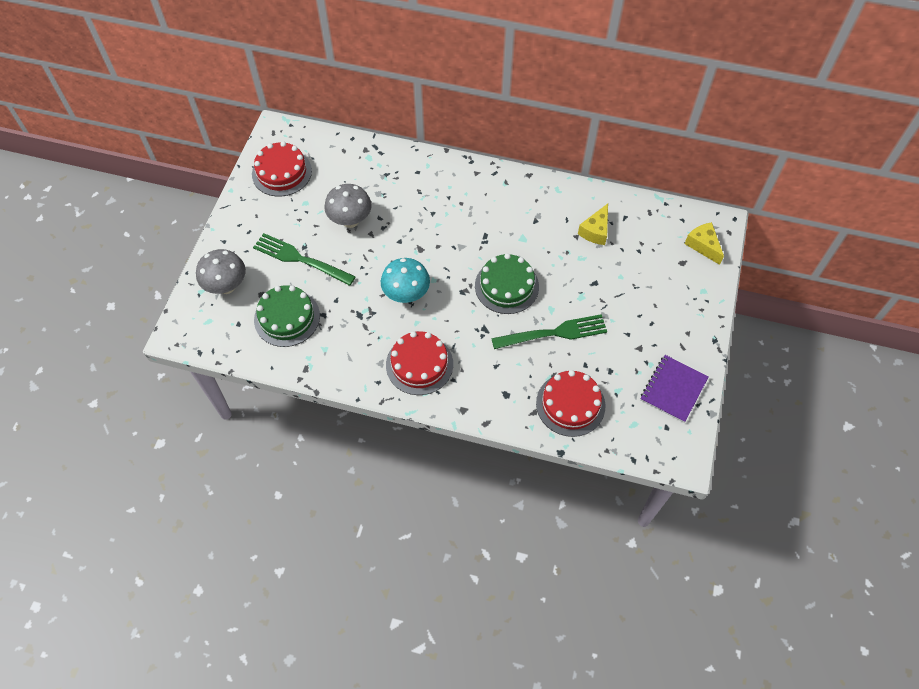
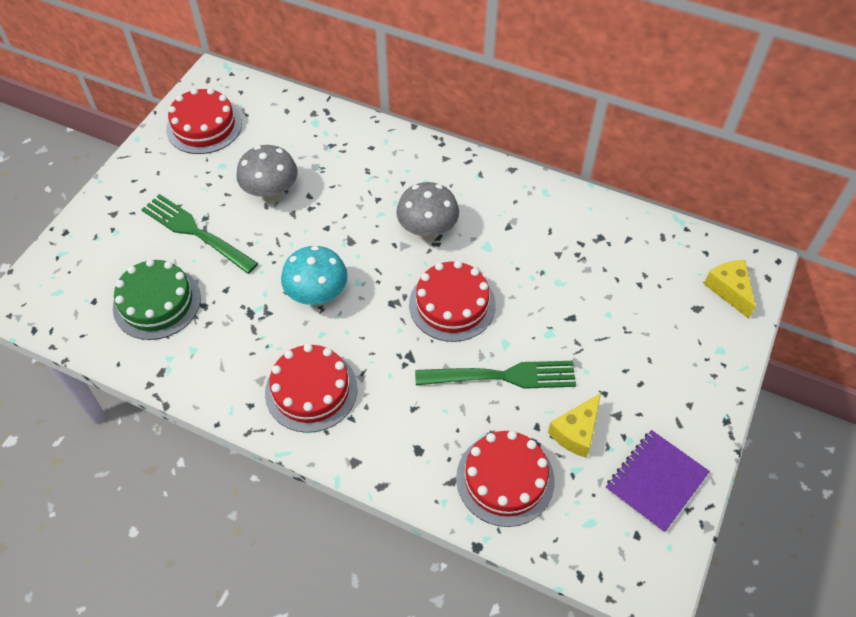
camera: 10 degrees right, 5 degrees down
grey mushroom [196,249,246,294] -> grey mushroom moved to [396,182,459,241]
green cake [475,253,539,314] -> red cake [409,261,496,342]
yellow cheese [578,204,608,245] -> yellow cheese moved to [548,393,601,458]

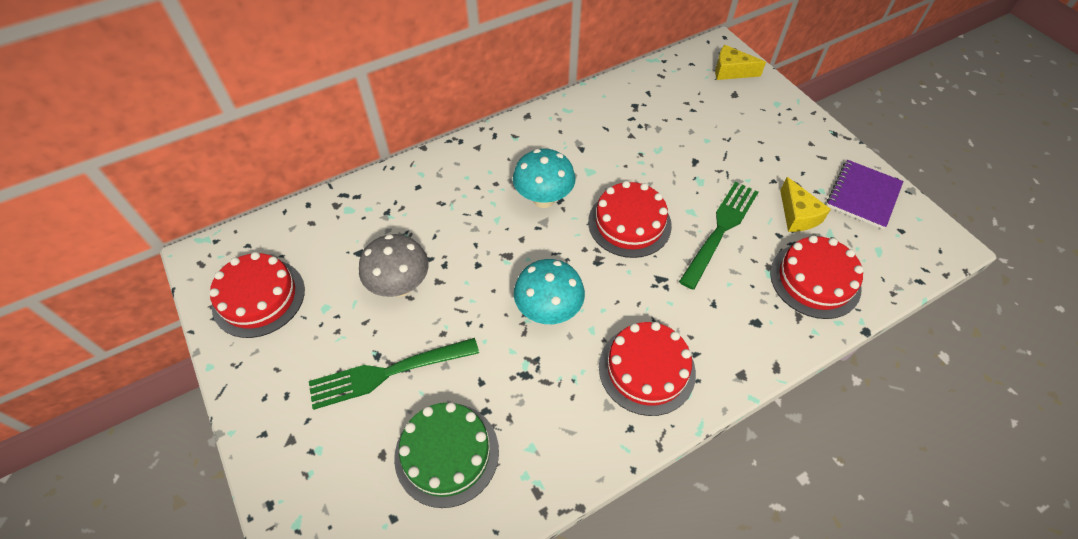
camera: 55 degrees left, 0 degrees up
grey mushroom [396,182,459,241] -> turquoise mushroom [513,149,575,208]
purple notebook [606,430,710,533] -> purple notebook turned 45 degrees clockwise [827,160,904,229]

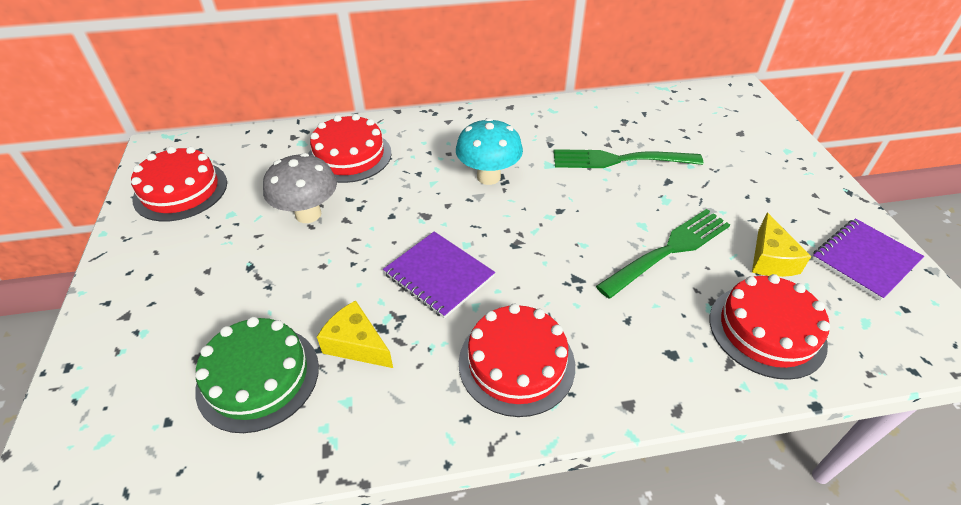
camera: 20 degrees right, 10 degrees down
green fork [309,338,479,410] -> green fork moved to [553,149,703,168]
turquoise mushroom [514,259,585,324] -> purple notebook [383,232,495,319]
red cake [588,181,672,258] -> red cake moved to [309,114,392,183]
yellow cheese [715,45,766,80] -> yellow cheese moved to [317,300,393,368]

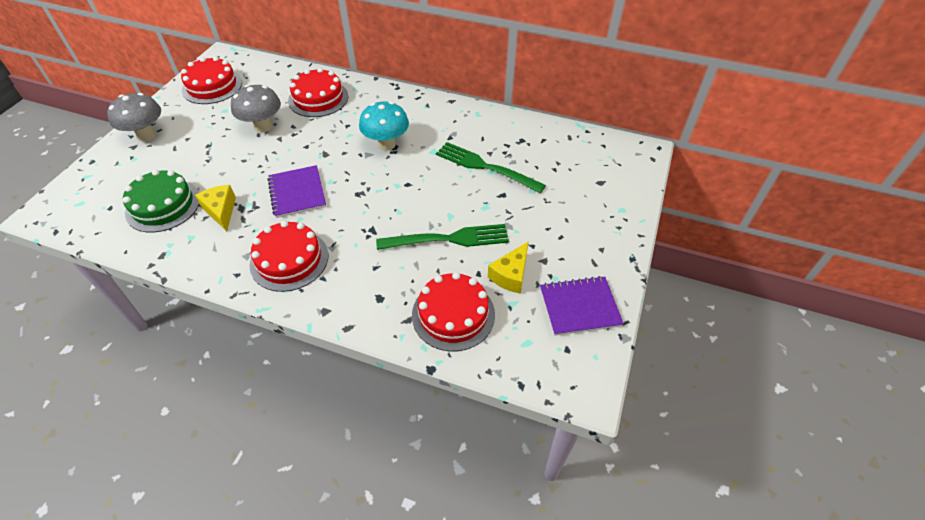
camera: 30 degrees right, 5 degrees up
none -> grey mushroom [107,93,161,142]

